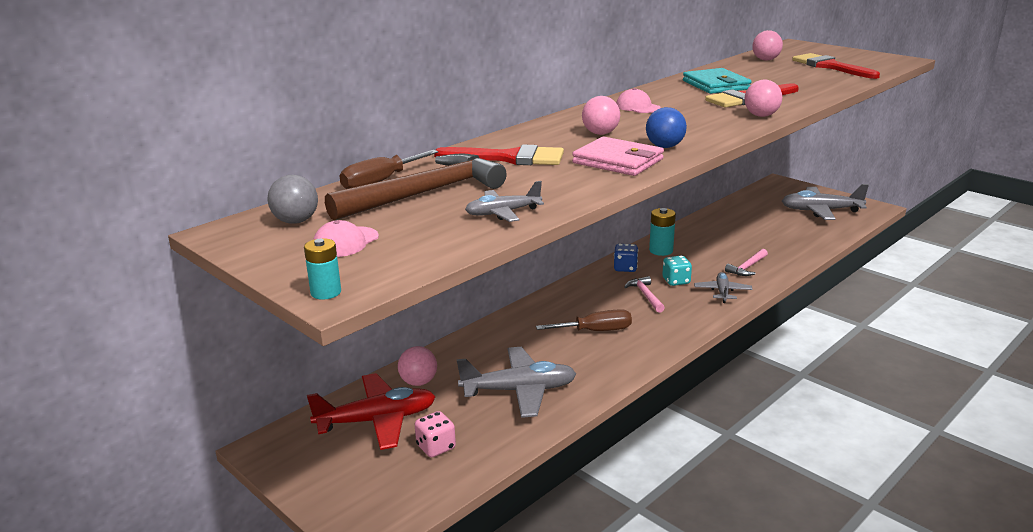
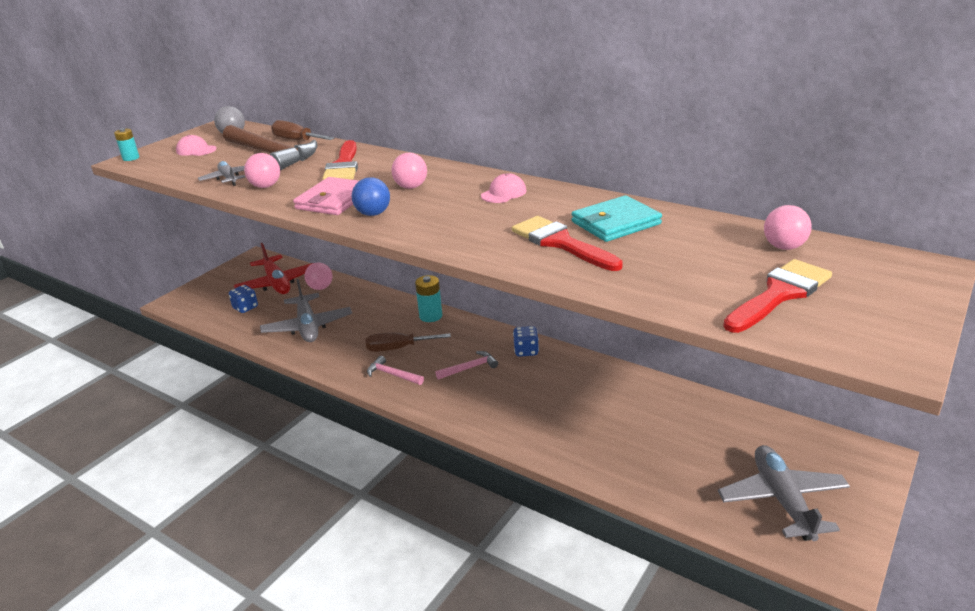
camera: 80 degrees right, 5 degrees up
pink dice [415,411,456,457] -> blue dice [229,285,258,313]
brown screwdriver [536,309,632,331] -> brown screwdriver turned 105 degrees clockwise [366,332,451,352]
turquoise battery [649,208,676,256] -> turquoise battery moved to [415,275,442,322]
turquoise dice [662,256,692,286] -> none
grey plane [694,272,752,303] -> none
pink hammer [725,249,768,276] -> pink hammer moved to [367,356,424,385]
pink ball [744,80,782,117] -> pink ball moved to [244,153,280,188]

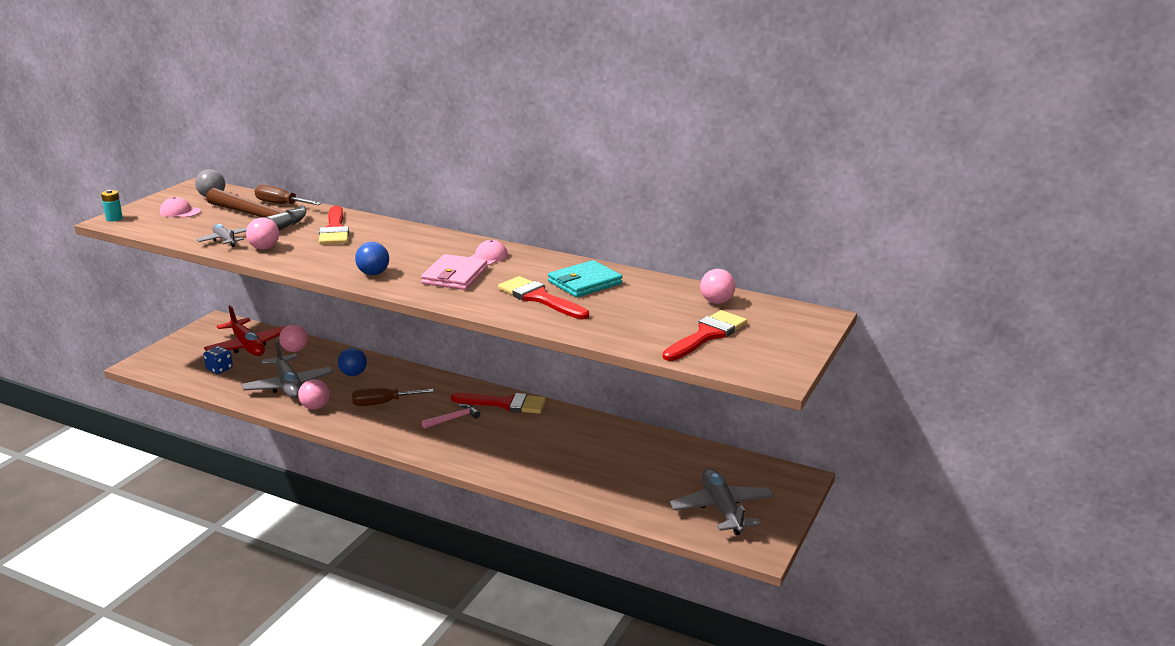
camera: 10 degrees left, 5 degrees down
pink wallet [293,177,359,215] -> pink wallet moved to [421,254,487,290]
pink hammer [367,356,424,385] -> none
pink ball [391,153,427,189] -> pink ball moved to [298,379,329,410]
turquoise battery [415,275,442,322] -> none
blue dice [513,326,539,357] -> red brush [451,393,546,414]
none -> blue ball [338,347,367,376]

